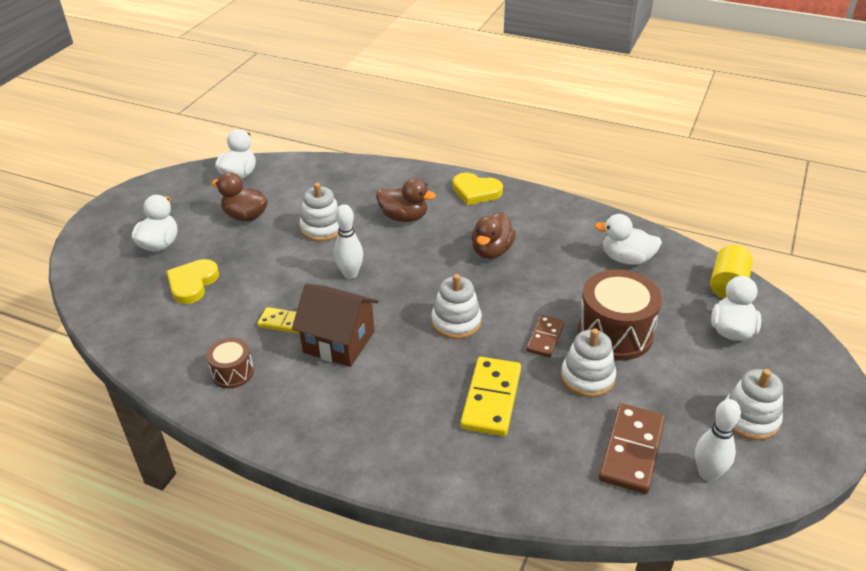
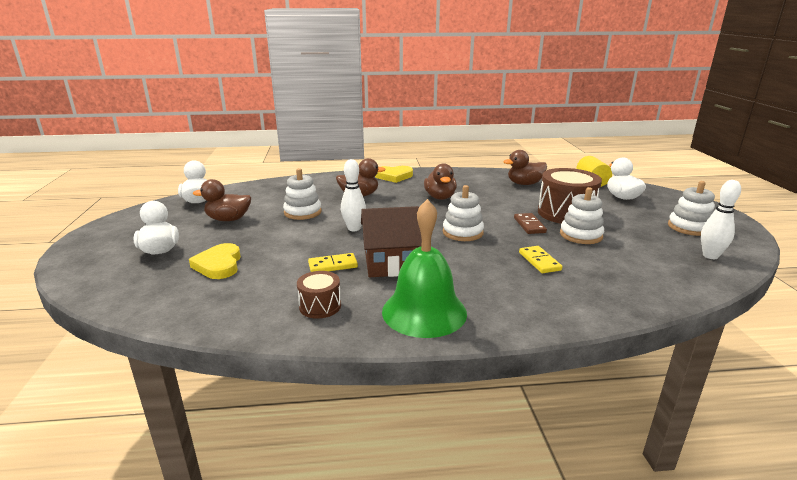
camera: 30 degrees left, 15 degrees down
yellow domino [460,357,521,436] -> yellow domino [519,246,563,273], size x0.60
white duck [595,214,662,265] -> brown duck [503,150,547,185]
brown domino [599,403,665,494] -> none
none -> green bell [382,199,467,338]

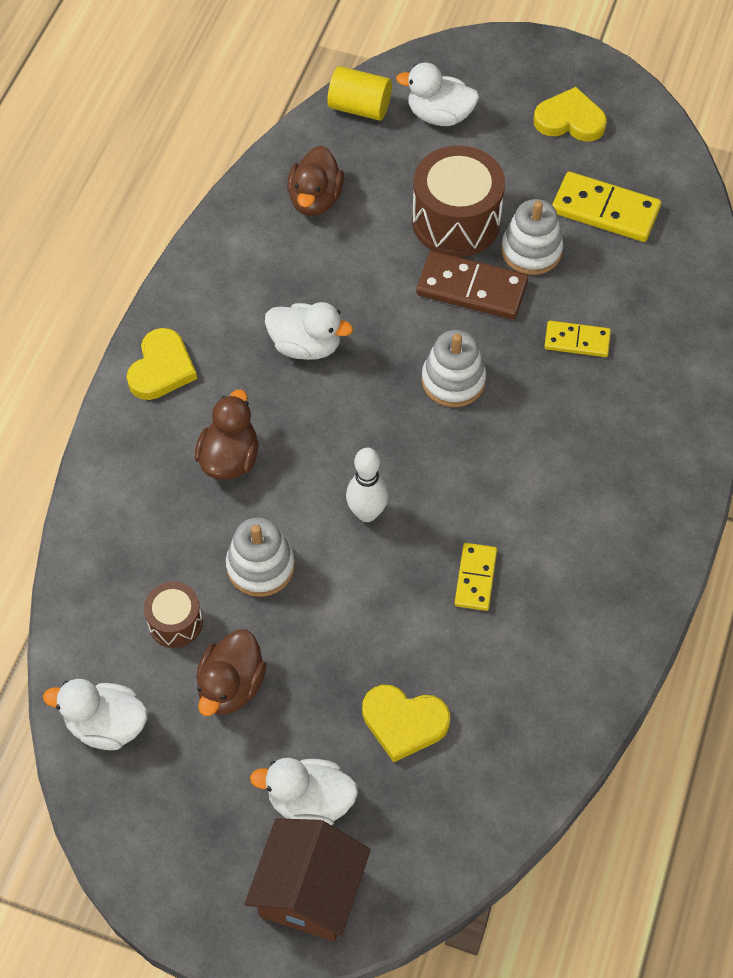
camera: 65 degrees left, 35 degrees up
brown drum [297,271,341,319] -> brown drum moved to [144,582,203,648]
brown house [361,206,422,277] -> brown house moved to [245,818,371,941]
green bell [382,199,467,338] -> none
brown duck [424,163,457,200] -> white duck [265,302,353,360]
brown domino [514,213,547,234] -> brown domino [416,251,528,319], size x1.65
white stacking toy [668,181,715,236] -> yellow heart [534,87,607,141]
white bowling pin [701,180,741,259] -> none
none -> yellow domino [552,172,661,242]

